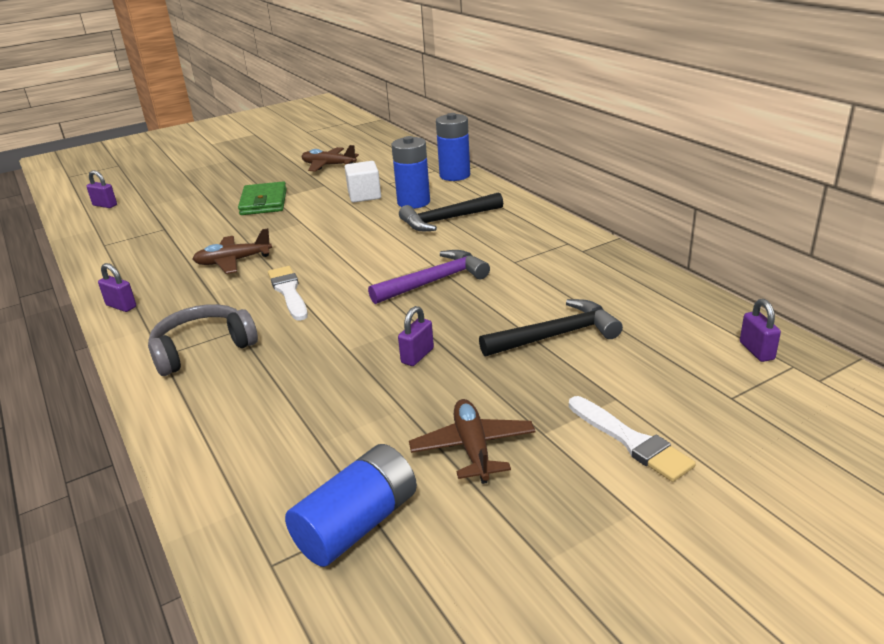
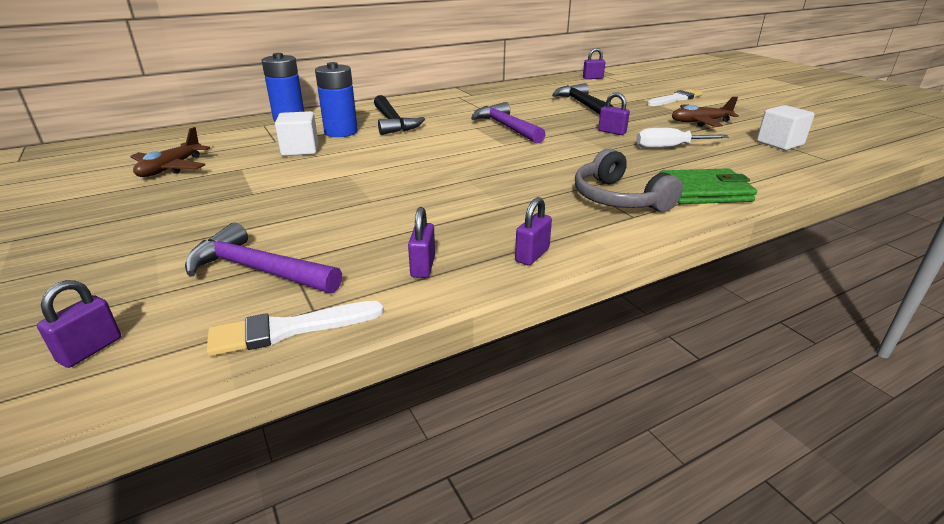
camera: 90 degrees left, 0 degrees up
brown plane [193,228,272,274] -> none
green wallet [238,181,287,215] -> green wallet moved to [659,168,757,204]
white brush [268,266,308,321] -> white brush moved to [207,301,384,356]
blue battery [285,444,417,567] -> white cube [757,105,815,150]
none -> purple hammer [185,223,342,293]
none -> purple padlock [408,207,435,278]
none -> white screwdriver [636,128,729,148]

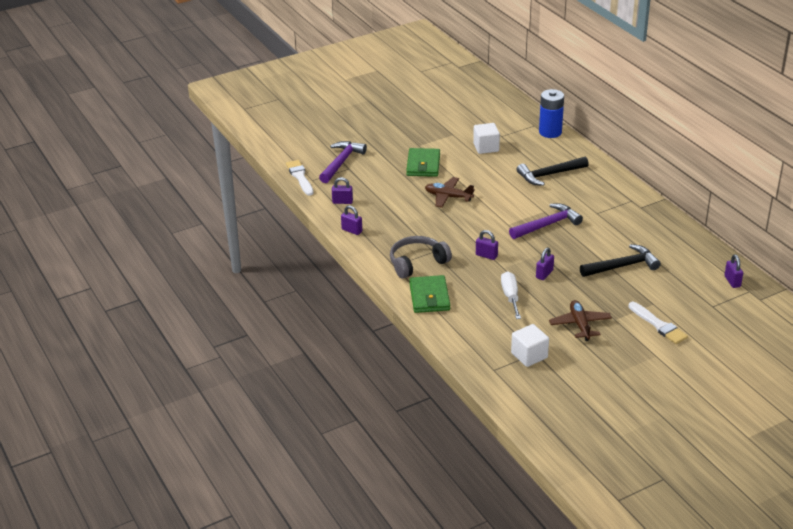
camera: 90 degrees right, 5 degrees up
purple padlock [37,280,121,368] -> purple padlock moved to [476,230,498,260]
brown plane [130,127,210,177] -> brown plane moved to [425,177,475,208]
blue battery [315,62,358,137] -> none
none -> green wallet [406,148,440,177]

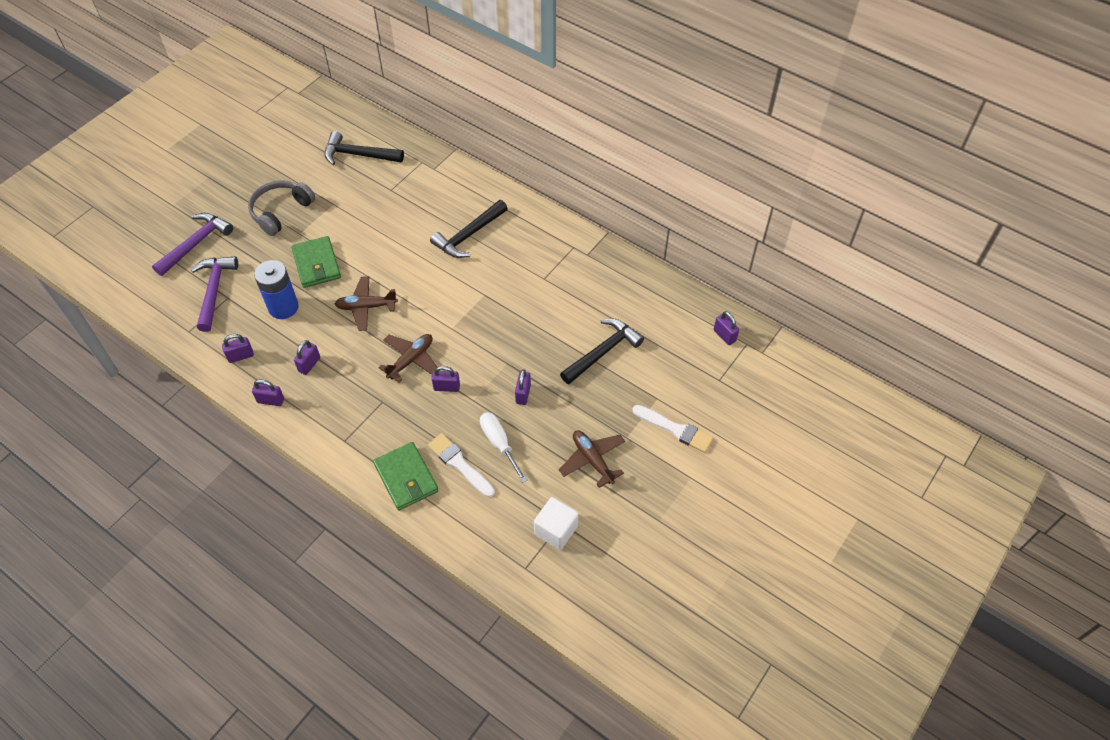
camera: 25 degrees left, 20 degrees up
white brush [286,160,314,196] -> white brush moved to [428,433,495,497]
grey headphones [390,236,452,279] -> grey headphones moved to [248,180,315,236]
white cube [473,123,500,154] -> none
purple hammer [509,203,583,239] -> purple hammer moved to [152,213,233,276]
blue battery [539,89,564,138] -> blue battery moved to [254,260,299,319]
none -> purple padlock [294,340,320,375]
none -> black hammer [324,131,404,165]
none -> brown plane [379,334,437,383]

